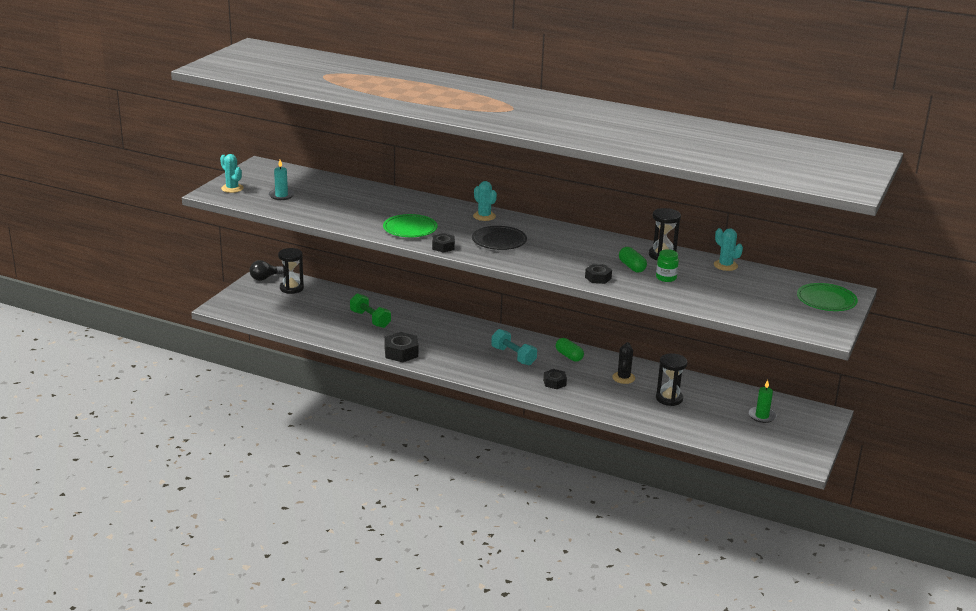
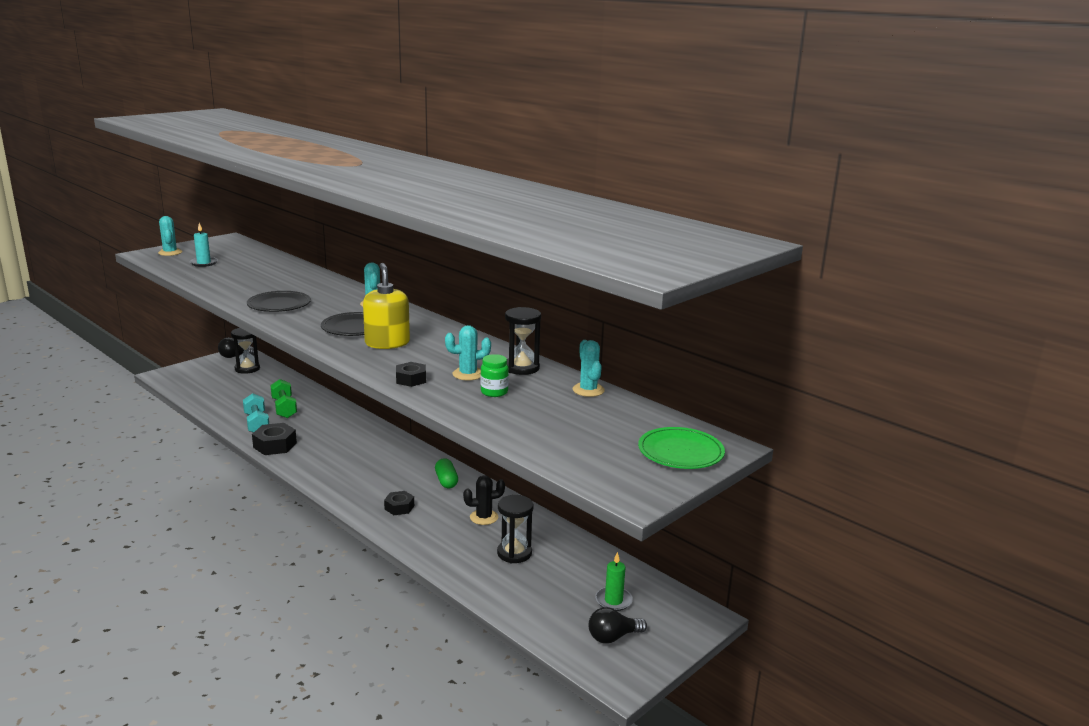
camera: 20 degrees right, 5 degrees down
green plate [383,214,438,237] -> black plate [247,291,311,312]
black nut [432,233,455,253] -> none
turquoise dumbbell [491,329,537,365] -> turquoise dumbbell moved to [243,393,269,433]
black cactus [612,342,635,384] -> black cactus turned 45 degrees clockwise [463,475,505,525]
green capsule [619,247,647,272] -> turquoise cactus [445,325,491,380]
none -> yellow soap dispenser [363,263,410,349]
none -> black light bulb [588,607,647,644]

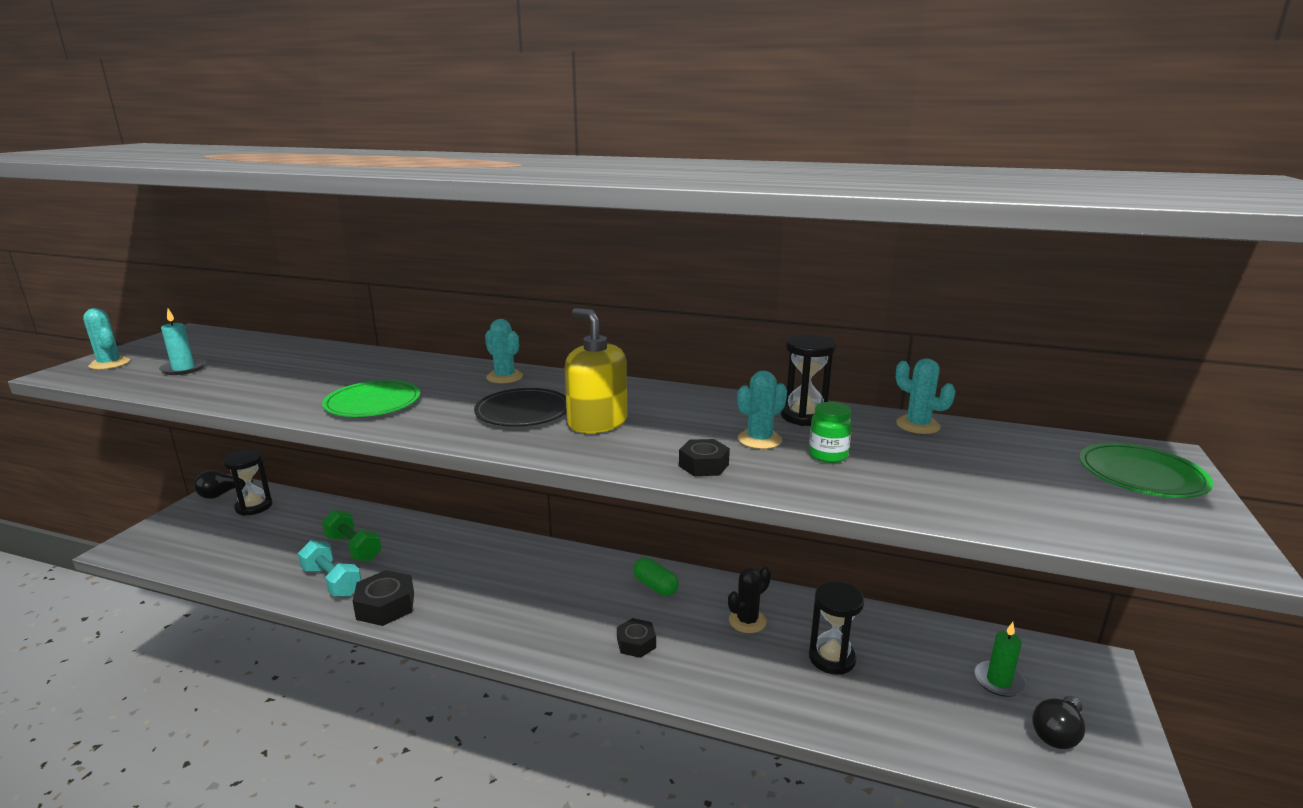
camera: 25 degrees left, 0 degrees up
black plate [247,291,311,312] -> green plate [322,380,420,417]

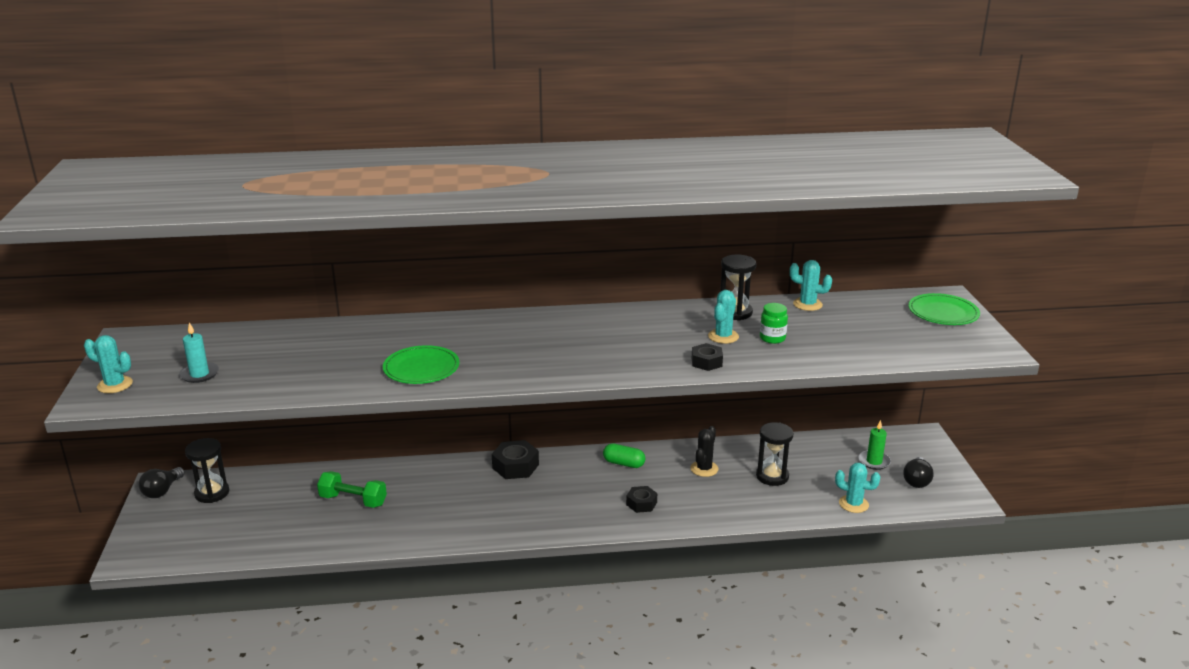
camera: 25 degrees left, 5 degrees up
turquoise dumbbell [298,540,361,597] -> none
black nut [353,570,414,626] -> black nut moved to [492,440,539,479]
black plate [474,388,567,427] -> none
turquoise cactus [485,319,523,383] -> turquoise cactus moved to [835,463,880,513]
yellow soap dispenser [564,308,627,433] -> none

